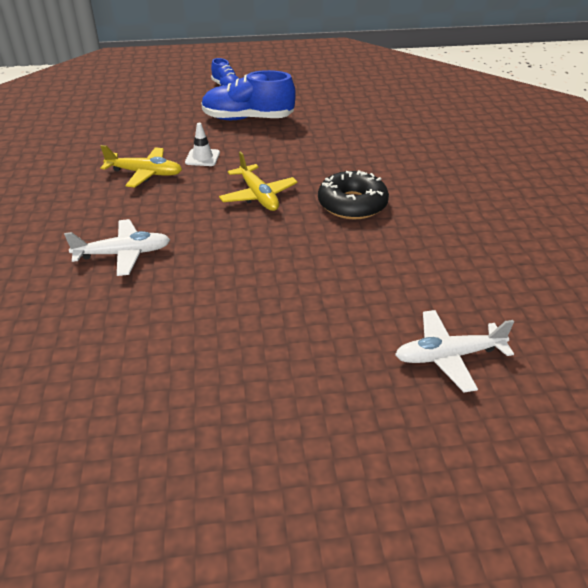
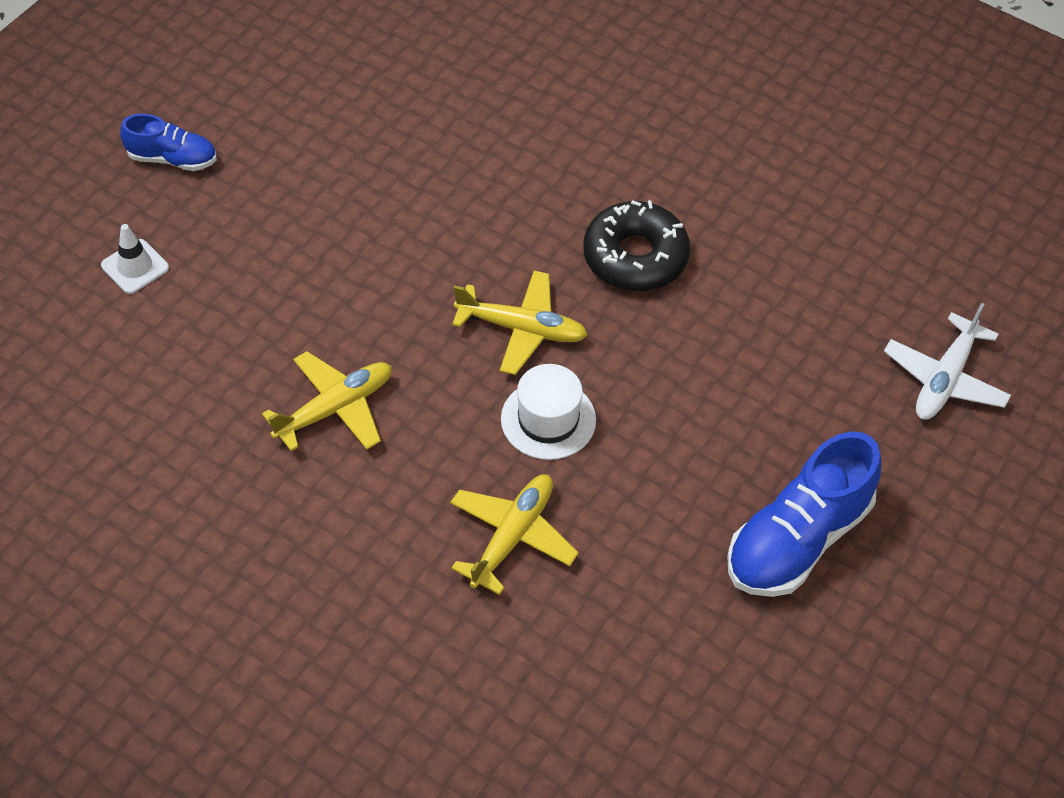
camera: 50 degrees left, 15 degrees up
white plane [64,219,170,276] -> yellow plane [450,474,579,595]
white traffic cone [185,123,220,166] -> white traffic cone moved to [101,224,169,294]
blue shoe [201,70,296,120] -> blue shoe moved to [727,431,882,597]
none -> white hat [501,364,596,460]

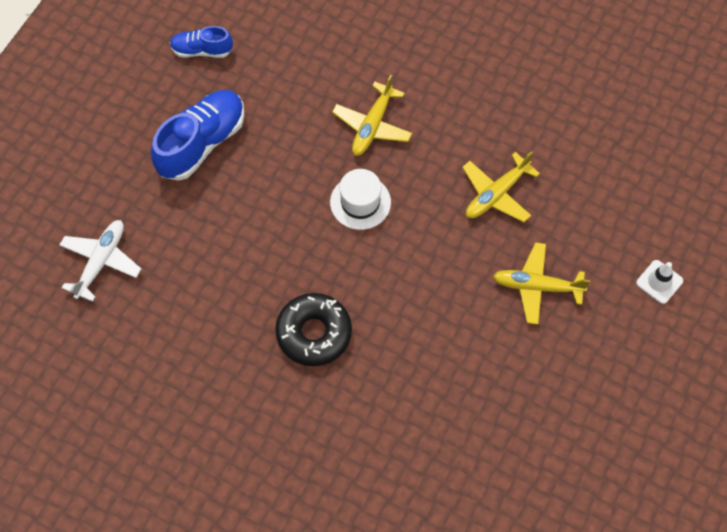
camera: 175 degrees right, 10 degrees up
blue shoe [120,114,217,171] -> blue shoe moved to [170,26,233,58]
yellow plane [452,271,588,375] -> yellow plane moved to [493,242,590,325]

